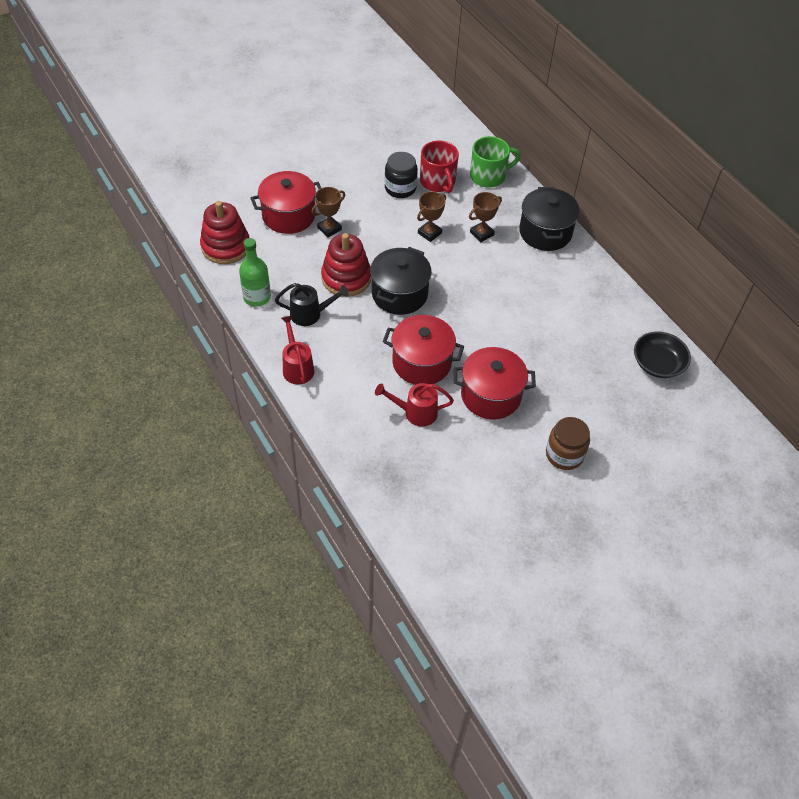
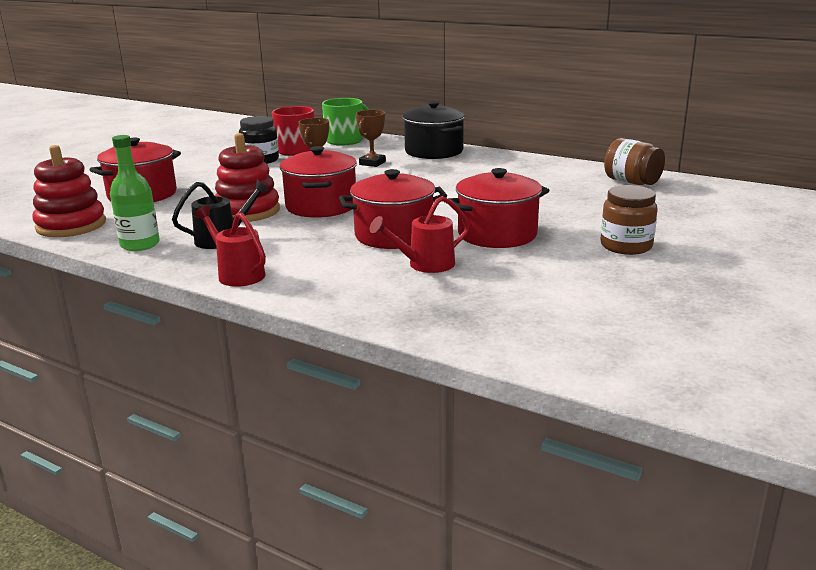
camera: 25 degrees left, 30 degrees down
brown trophy [311,187,345,238] -> none
black pot [370,247,432,315] -> red pot [280,146,357,218]
black bowl [634,331,691,378] -> brown jar [604,138,665,185]

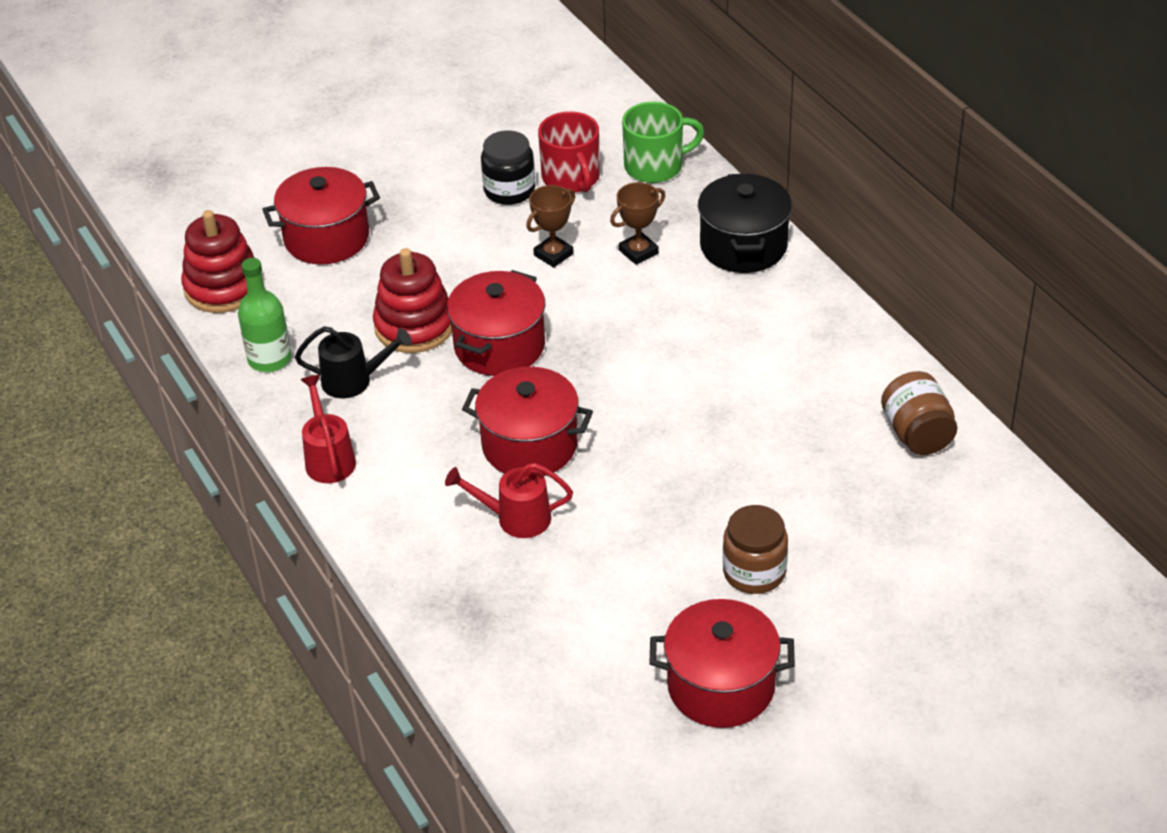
camera: 30 degrees right, 20 degrees up
red pot [448,168,550,248] -> red pot moved to [649,599,795,728]

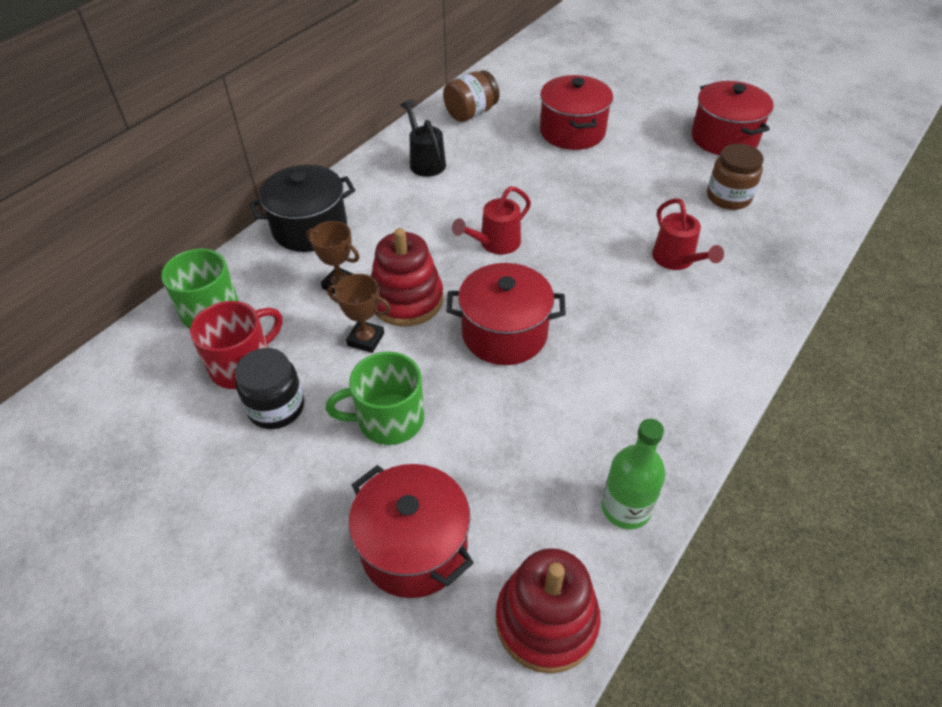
camera: 115 degrees left, 5 degrees up
black watering can [295,326,412,398] -> black watering can moved to [400,100,446,177]
red watering can [300,375,356,483] -> red watering can moved to [452,186,531,255]
red stacking toy [373,248,452,353] -> red stacking toy moved to [371,228,443,327]
red pot [462,367,593,476] -> red pot moved to [540,75,613,150]
brown jar [723,505,788,594] -> brown jar moved to [707,144,764,210]
none -> green mug [325,352,424,445]

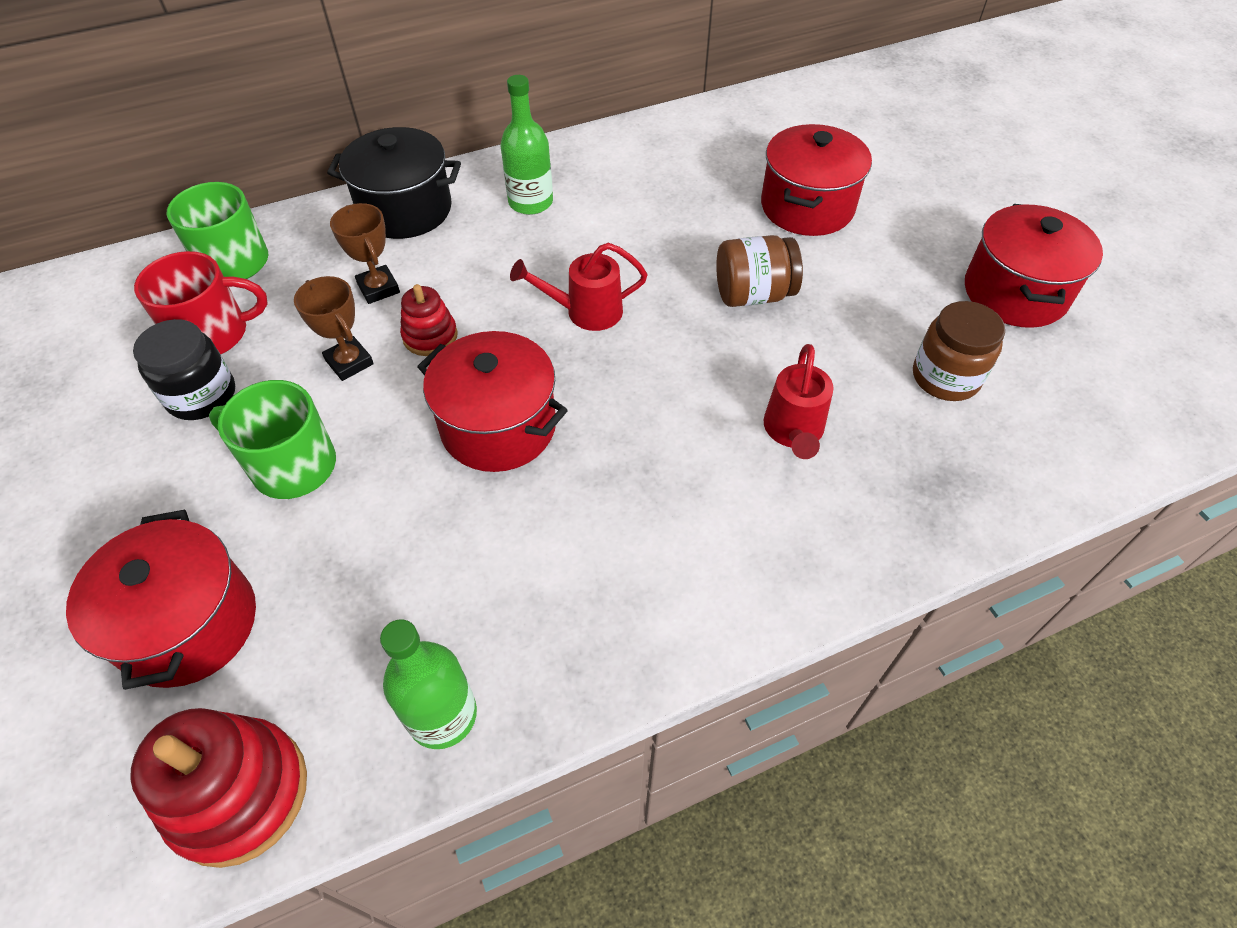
camera: 30 degrees right, 5 degrees up
red stacking toy [371,228,443,327] -> red stacking toy [400,284,458,356], size x0.58
black watering can [400,100,446,177] -> none
brown jar [443,70,499,122] -> brown jar moved to [716,235,803,307]
none -> green bottle [501,75,553,215]

